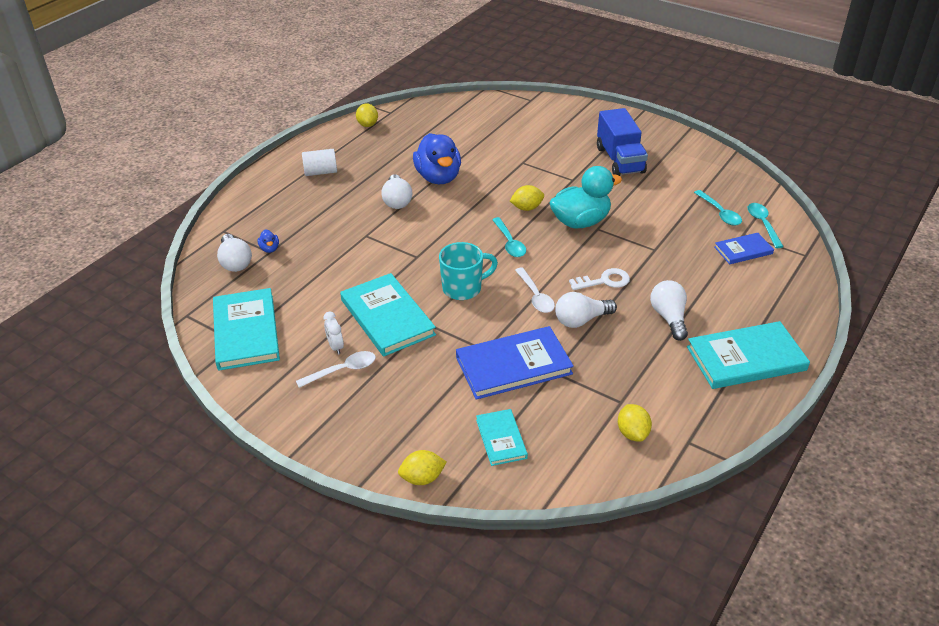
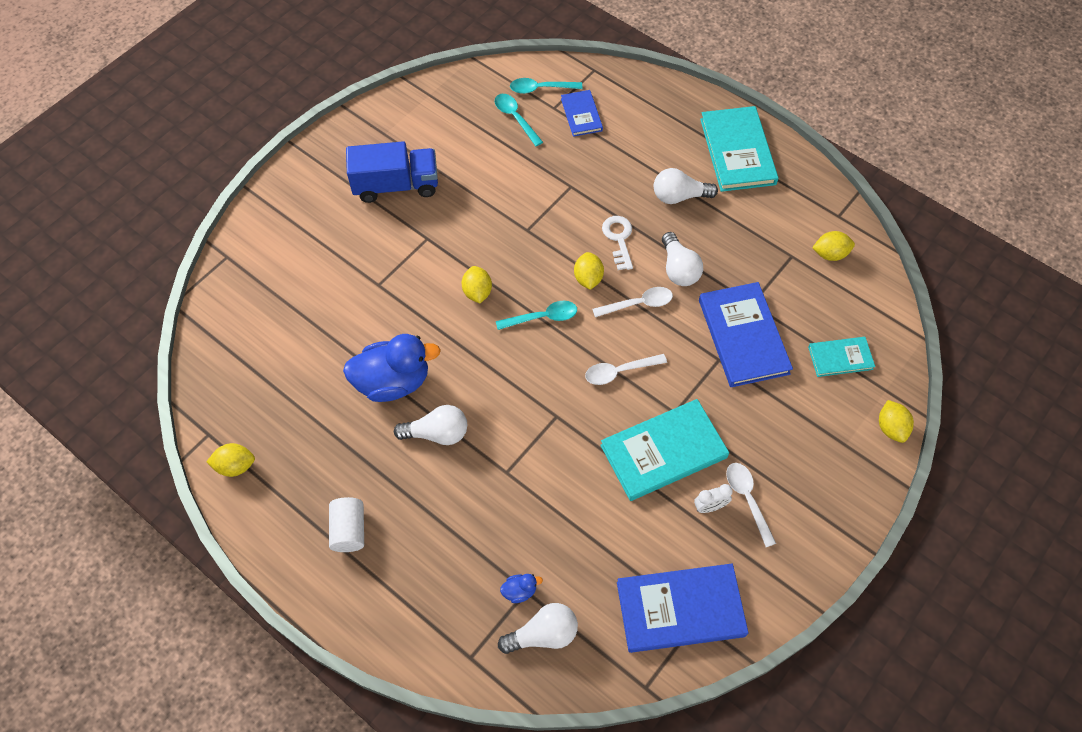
camera: 85 degrees left, 20 degrees up
turquoise book [213,288,280,371] -> blue book [617,564,749,653]
turquoise mug [439,242,498,300] -> white spoon [585,354,667,385]
turquoise duck [549,166,622,228] -> none
turquoise spoon [694,190,742,226] -> turquoise spoon turned 105 degrees counterclockwise [495,94,543,146]
none -> yellow lemon [574,252,604,290]

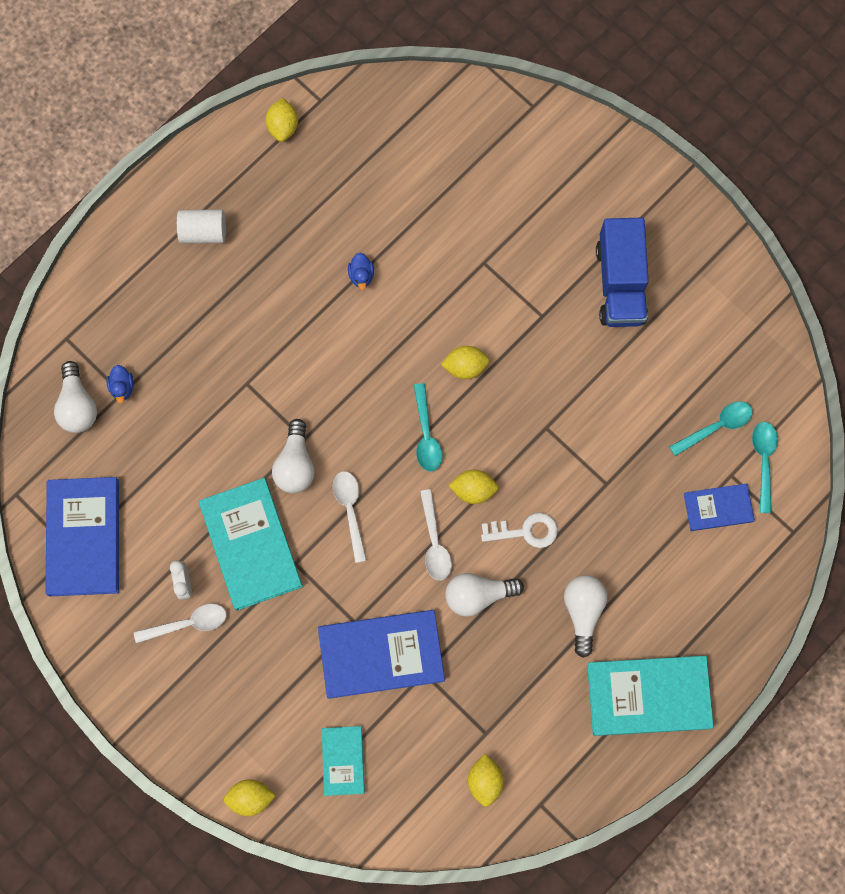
camera: 95 degrees right, 15 degrees up
blue duck [343,334,441,402] -> blue duck [348,253,374,290], size x0.41
white light bulb [394,405,467,445] -> white light bulb moved to [272,419,315,493]

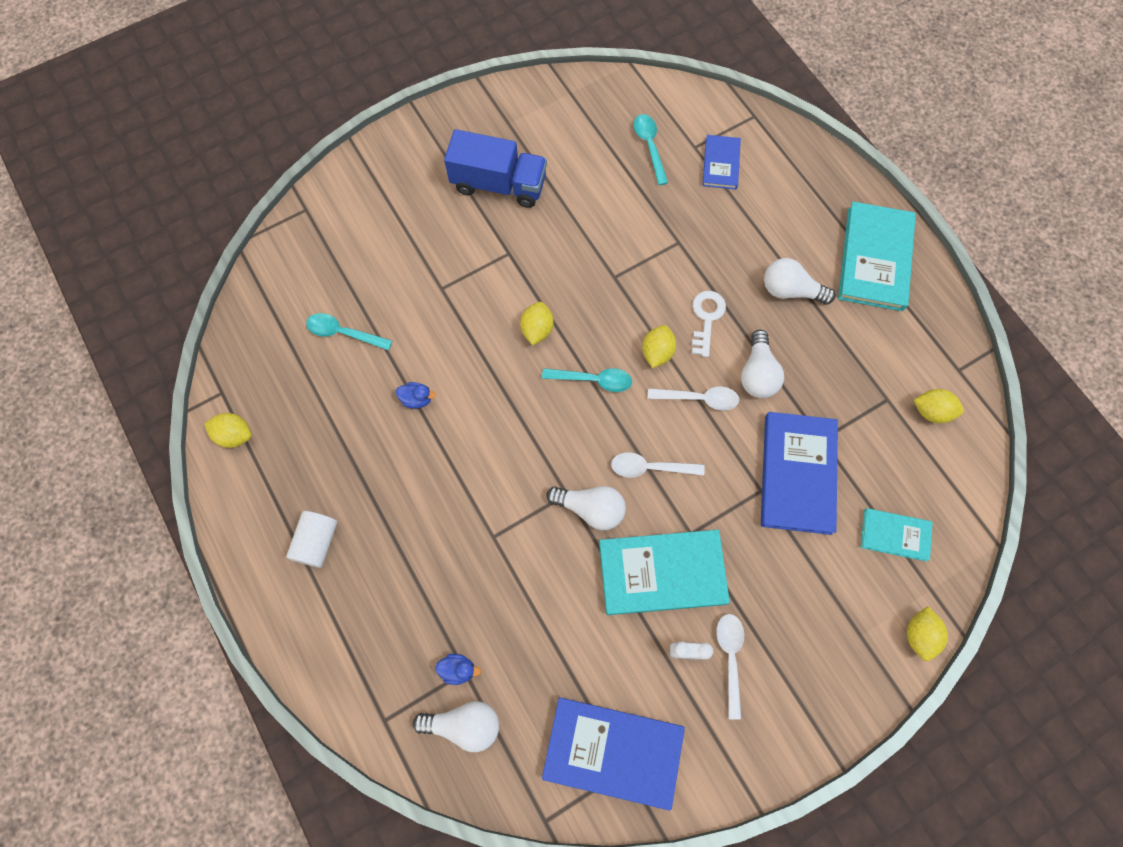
camera: 75 degrees left, 5 degrees down
turquoise spoon [752,422,778,513] -> turquoise spoon moved to [306,313,392,350]

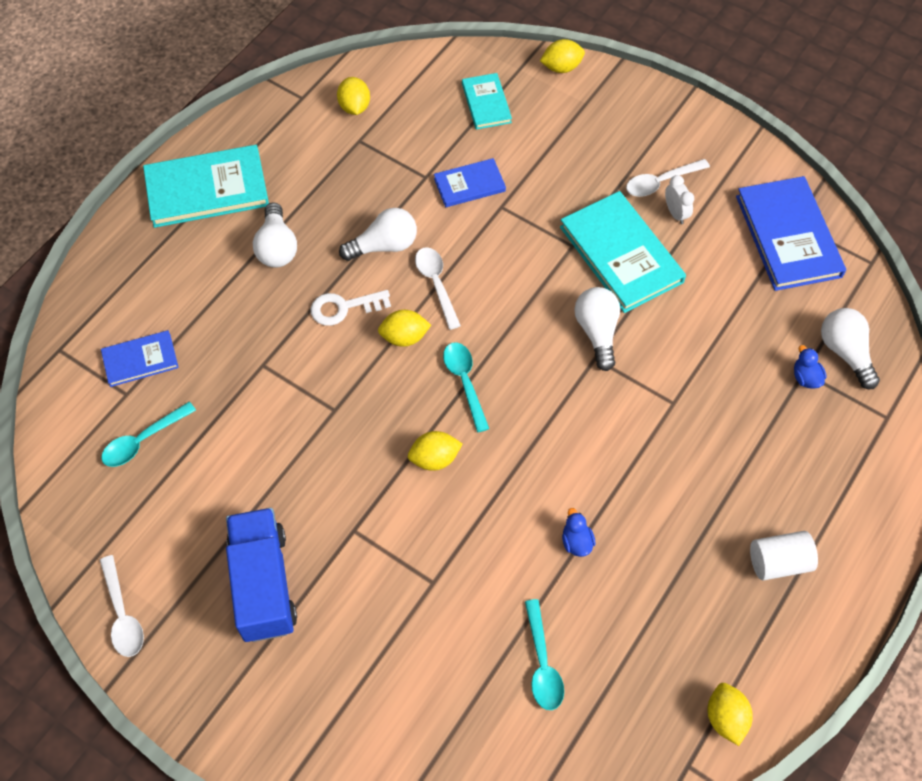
camera: 115 degrees left, 10 degrees down
white spoon [611,452,705,478] -> white spoon moved to [100,555,144,657]
blue book [761,412,838,535] -> blue book [434,158,506,207], size x0.55

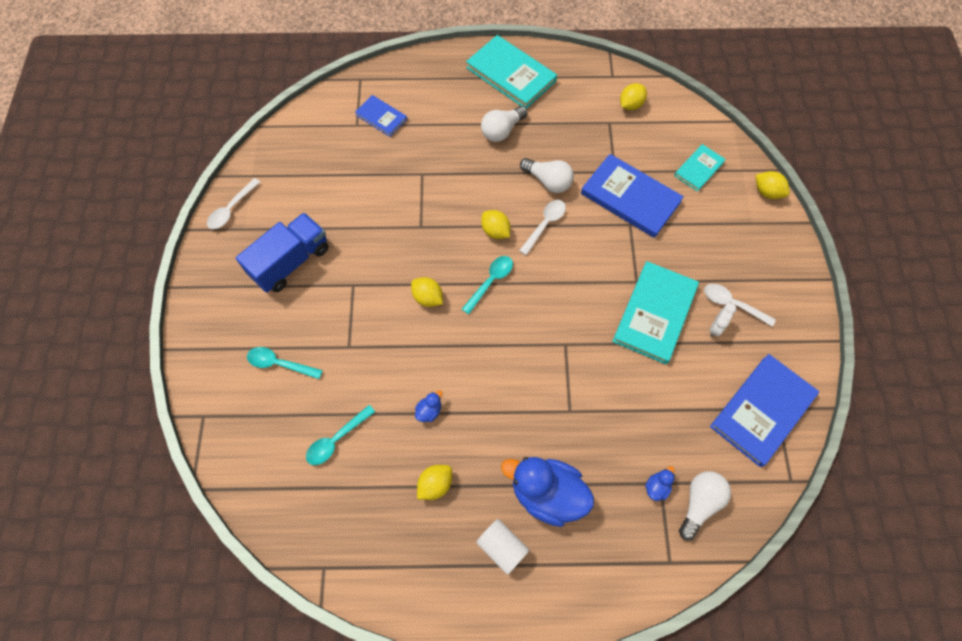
camera: 55 degrees right, 5 degrees up
turquoise spoon [101,402,196,467] -> turquoise spoon moved to [247,347,323,379]
white key [311,290,391,326] -> none
blue book [434,158,506,207] -> blue book [581,154,684,238], size x1.81
white light bulb [575,287,620,371] -> none
yellow lemon [708,683,753,746] -> yellow lemon moved to [417,465,452,500]
none -> blue duck [501,457,594,527]

